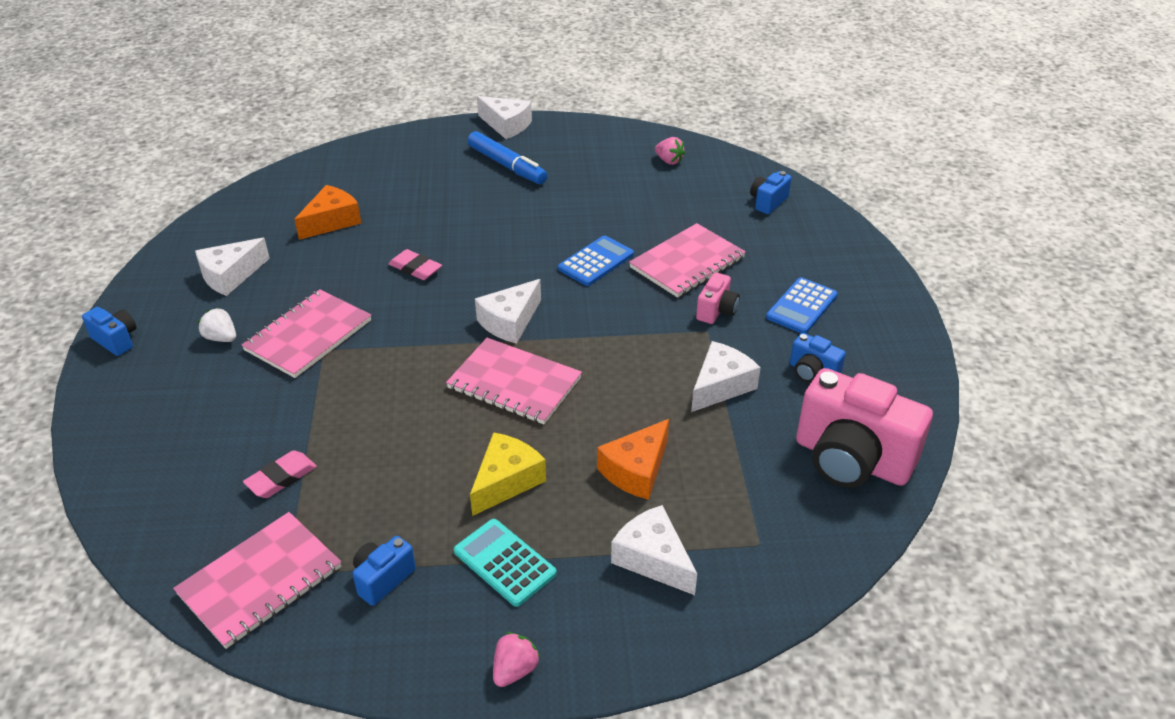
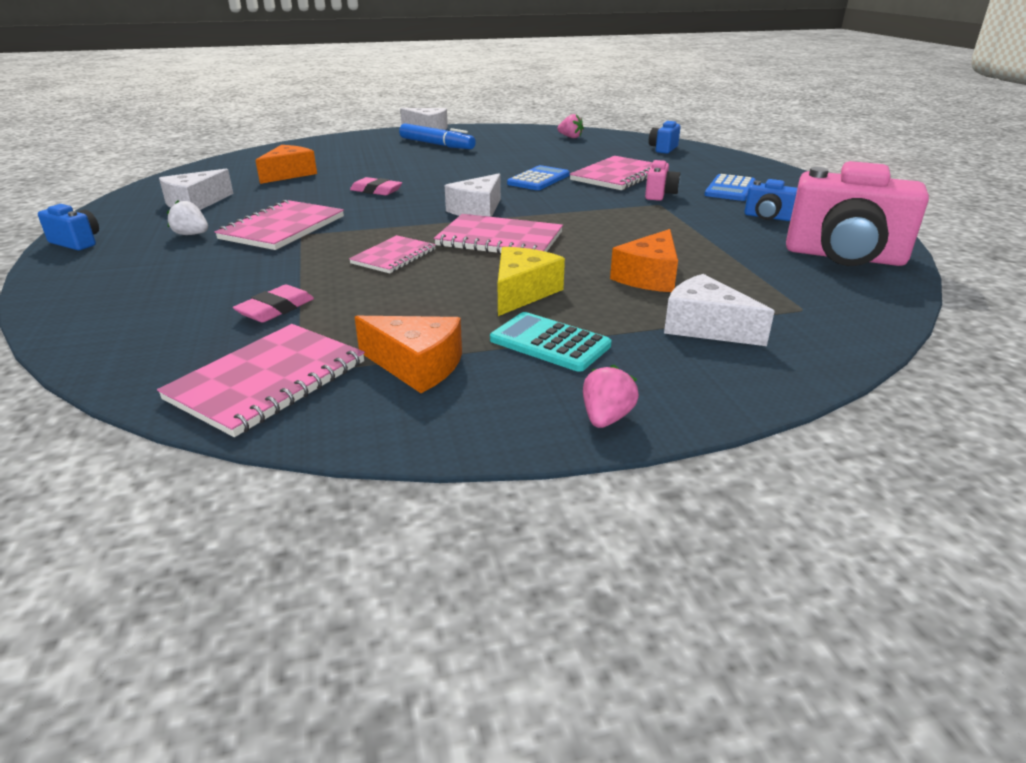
camera: 10 degrees left, 10 degrees down
blue camera [353,536,416,606] -> orange cheese [355,316,462,393]
white cheese [691,341,761,412] -> none
none -> pink notebook [349,235,436,273]

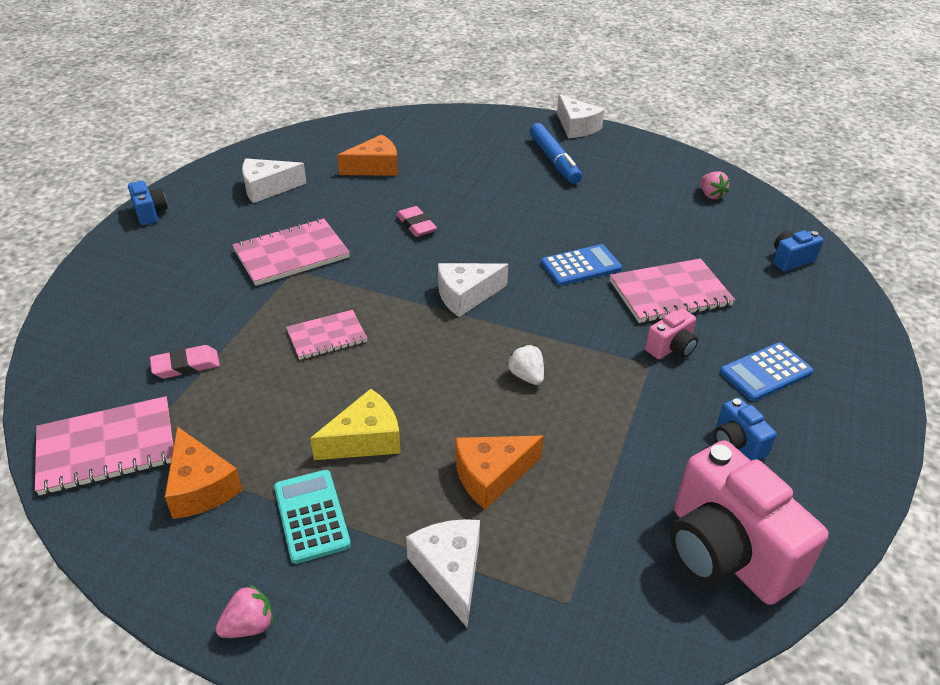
camera: 35 degrees right, 10 degrees up
white strawberry [167,200,208,235] -> white strawberry moved to [507,345,544,385]
pink notebook [434,214,563,254] -> none

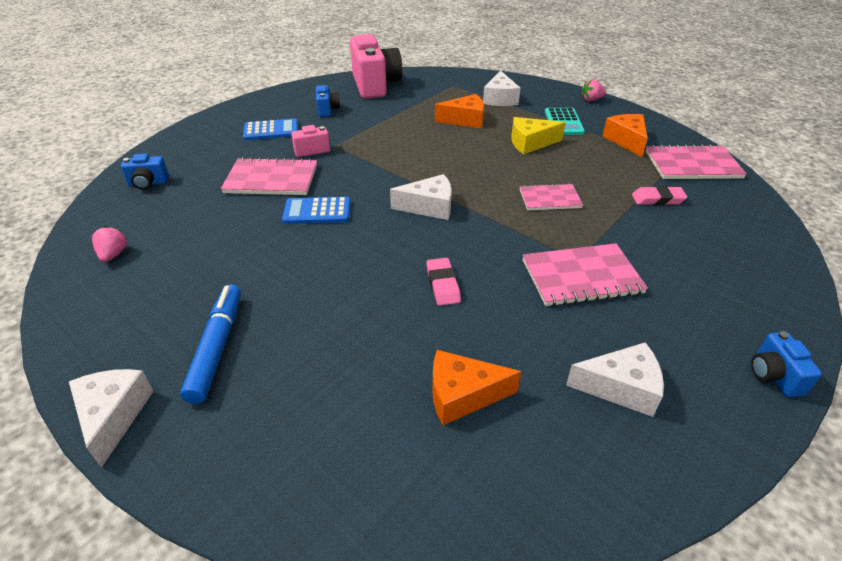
camera: 160 degrees left, 0 degrees up
white strawberry [507,345,544,385] -> none

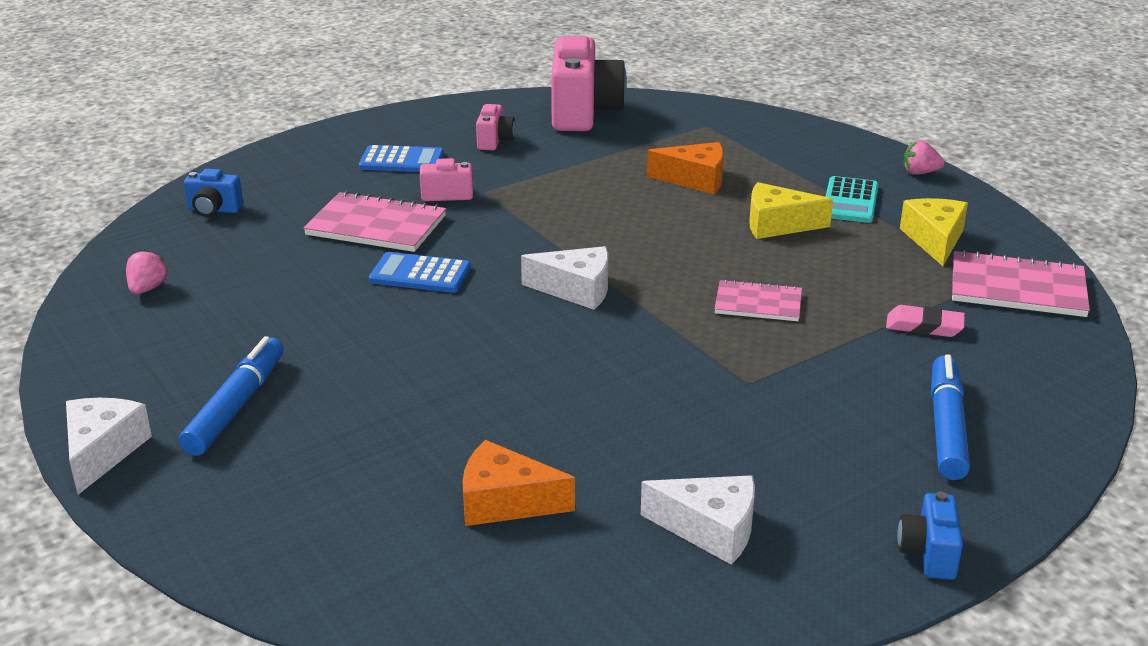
camera: 15 degrees right, 10 degrees down
blue camera [316,85,340,117] -> pink camera [476,104,516,150]
pink eraser [426,258,461,306] -> none
white cheese [483,70,520,106] -> none
pink notebook [523,243,648,306] -> none
orange cheese [602,114,648,157] -> yellow cheese [900,198,968,266]
none -> blue marker [931,354,970,480]

